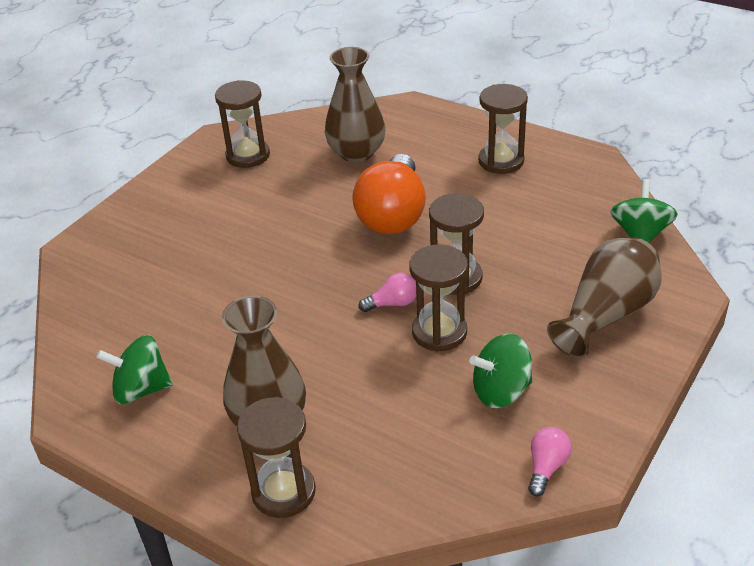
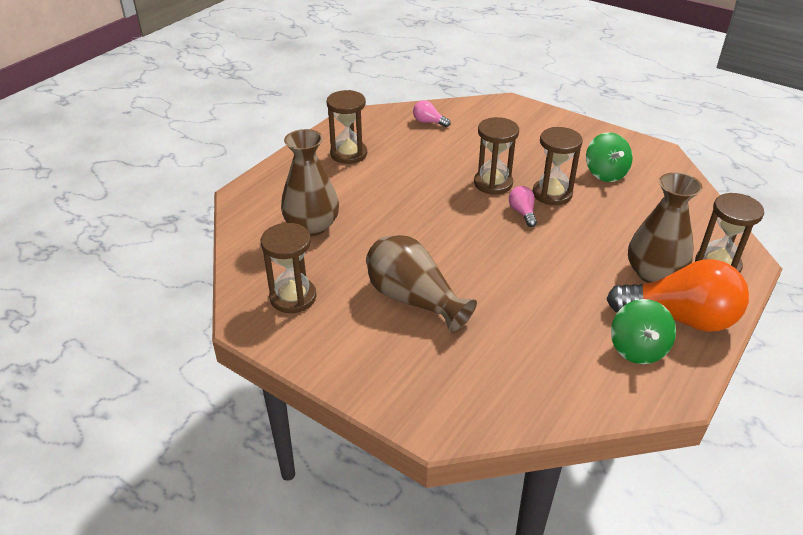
camera: 90 degrees left, 0 degrees up
orange light bulb [352,154,426,234] -> orange light bulb moved to [607,259,749,332]
pink light bulb [528,427,572,497] -> pink light bulb moved to [413,100,451,127]
brown vase [547,237,662,358] -> brown vase moved to [366,235,477,333]
green spinning top [610,179,678,243] -> none

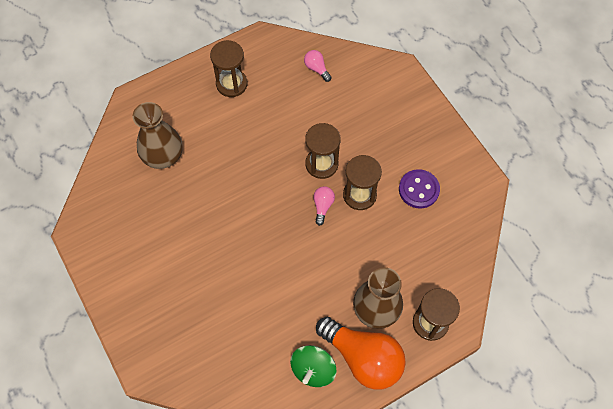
camera: 25 degrees right, 25 degrees up
brown hourglass [261,223,316,313] -> none
brown vase [366,235,477,333] -> none
green spinning top [586,132,632,182] -> purple button [399,169,440,209]

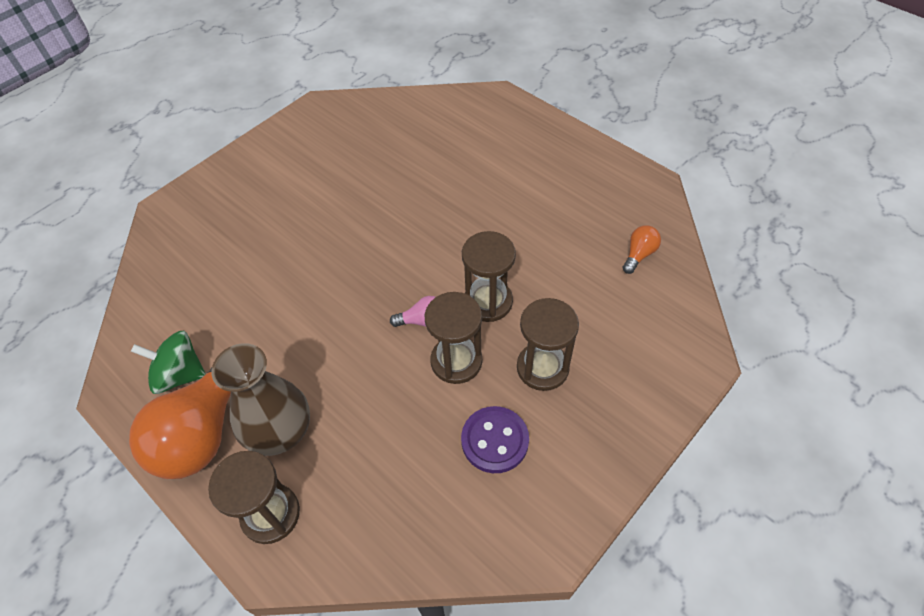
camera: 75 degrees right, 10 degrees down
brown vase [133,102,183,169] -> none
brown hourglass [210,40,247,97] -> brown hourglass moved to [517,298,579,391]
pink light bulb [304,50,332,82] -> orange light bulb [623,225,661,274]

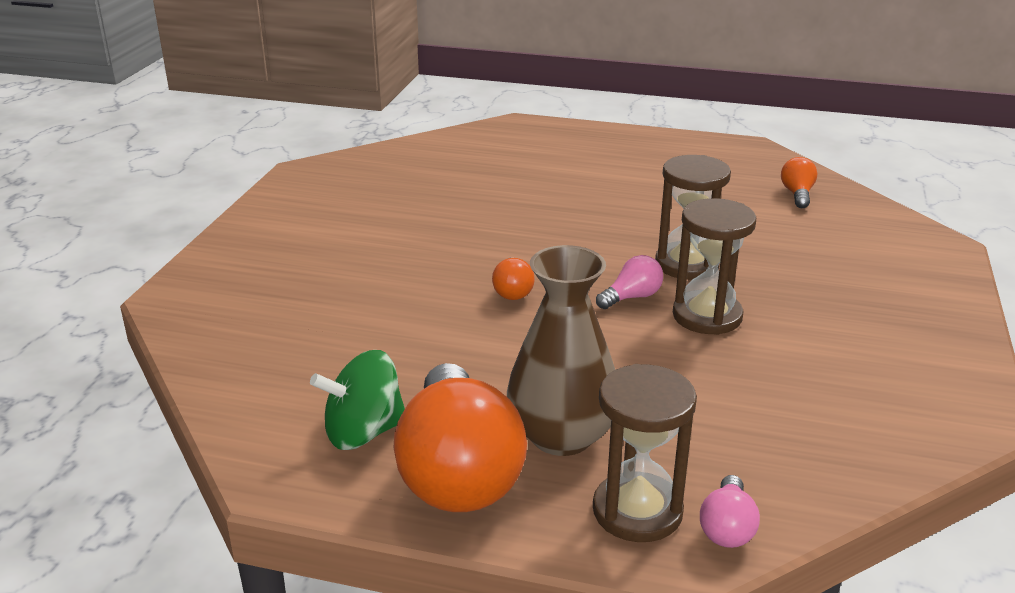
camera: 30 degrees left, 25 degrees down
purple button [461,406,529,473] -> none
brown hourglass [517,298,579,391] -> none
none -> orange light bulb [492,257,535,300]
none -> pink light bulb [700,475,760,548]

